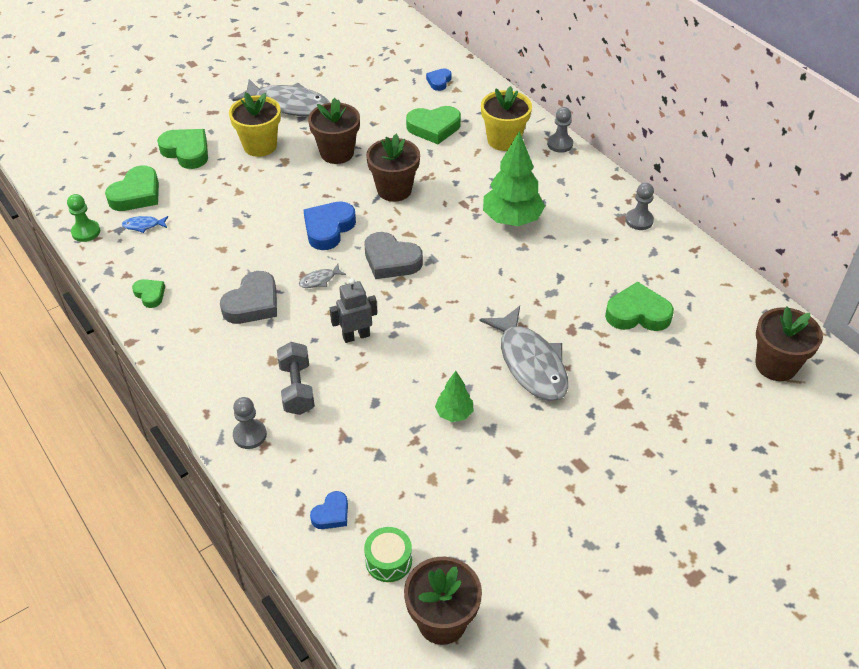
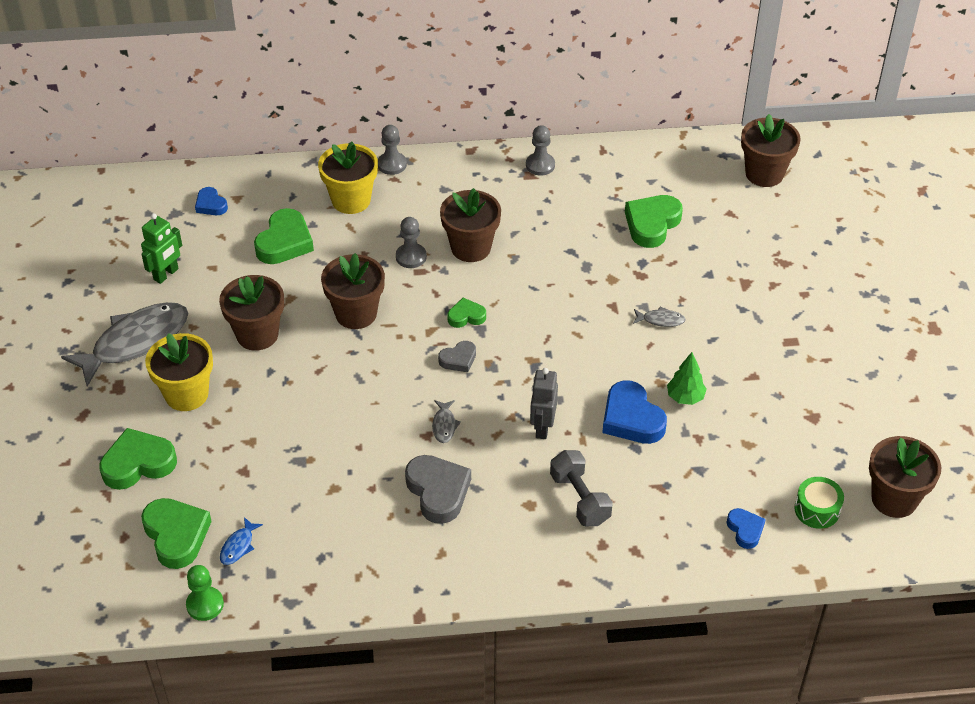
camera: 60 degrees left, 0 degrees up
green heart [132,279,165,308] -> green heart moved to [448,298,486,328]
grey pawn [233,397,267,449] -> grey pawn moved to [396,217,427,268]
grey dumbbell [277,342,315,415] -> grey dumbbell turned 45 degrees clockwise [550,450,613,526]
blue heart [303,201,356,250] -> blue heart moved to [602,380,667,444]
grey heart [364,232,423,279] -> grey heart [438,341,476,372], size x0.56
grey fish [480,306,568,401] -> grey fish [633,307,686,327], size x0.41
green tree [483,131,545,226] -> brown flower pot [440,188,501,262]
none -> green robot [141,213,182,284]

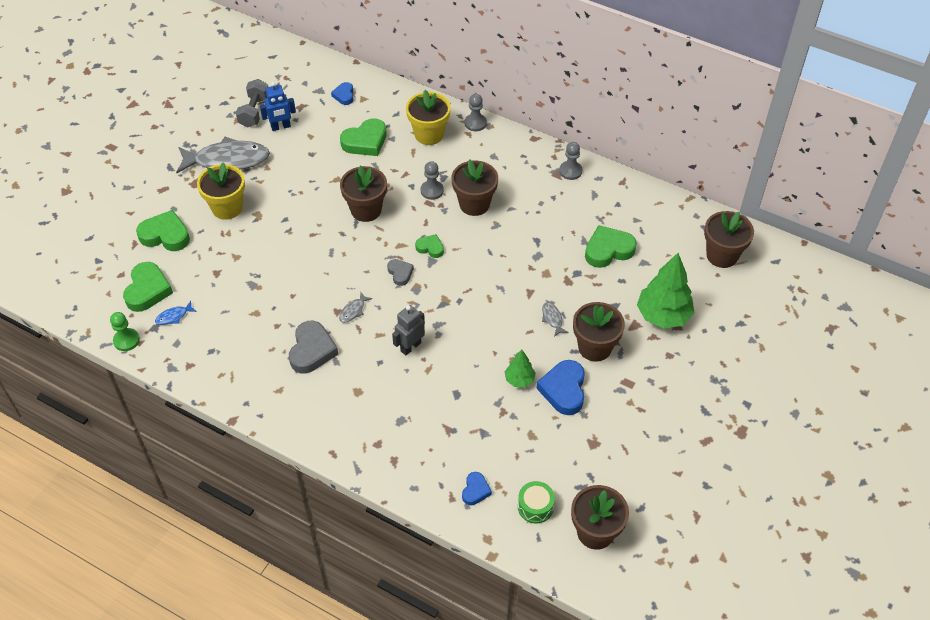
camera: 35 degrees right, 5 degrees up
green robot [141,213,182,284] -> blue robot [260,82,296,131]
brown flower pot [219,275,284,351] -> brown flower pot moved to [573,302,625,362]
grey heart [438,341,476,372] -> grey heart turned 120 degrees counterclockwise [387,259,414,286]
grey dumbbell [550,450,613,526] -> grey dumbbell moved to [236,79,268,127]
blue heart [602,380,667,444] -> blue heart moved to [536,360,585,415]
grey fish [633,307,686,327] -> grey fish turned 150 degrees counterclockwise [542,302,568,337]
none -> green tree [637,253,694,328]

